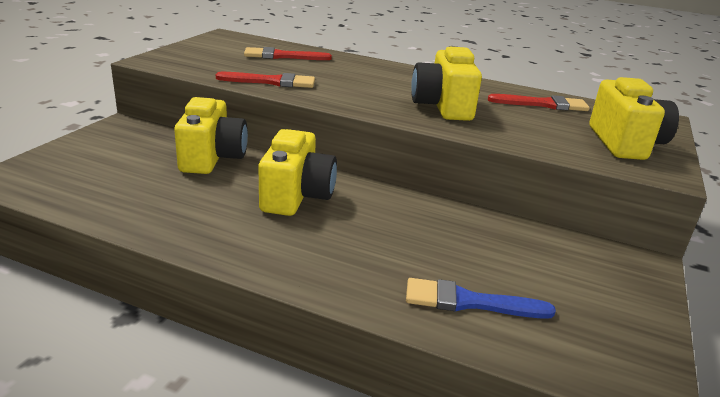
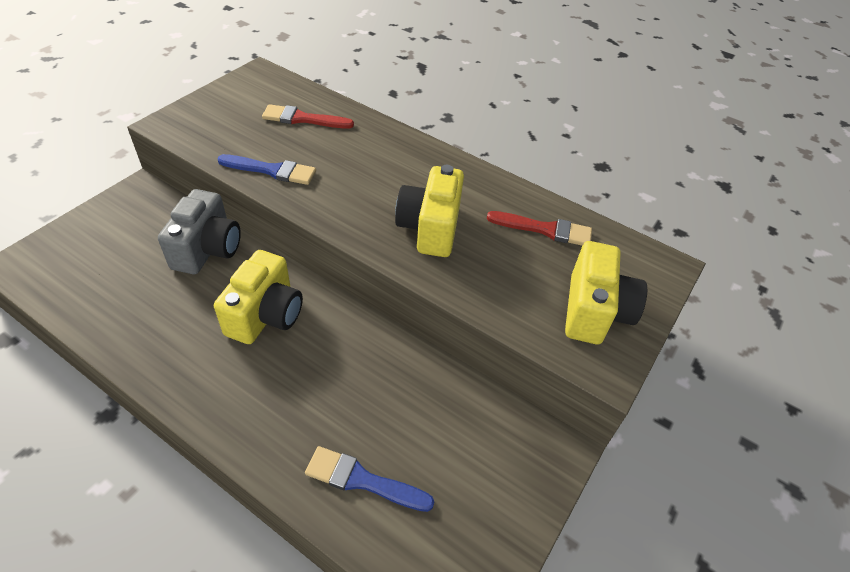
camera: 10 degrees right, 20 degrees up
yellow camera [174,97,248,174] -> grey camera [158,189,241,274]
red brush [216,72,315,88] -> blue brush [217,154,316,185]

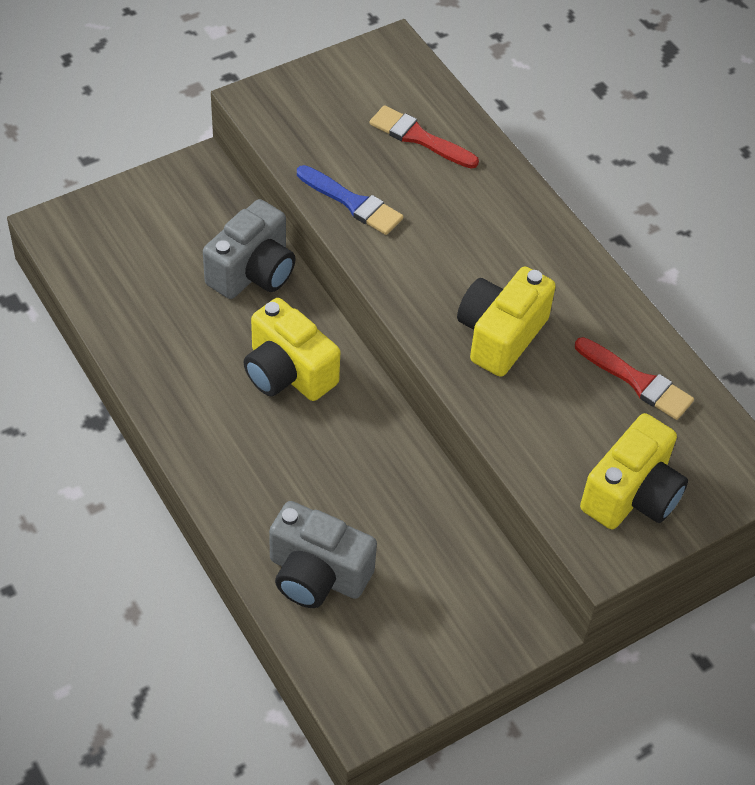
camera: 25 degrees right, 5 degrees up
yellow camera [214,250,303,344] -> yellow camera turned 90 degrees clockwise [244,298,340,401]
blue brush [305,446,434,512] -> grey camera [269,501,377,608]

